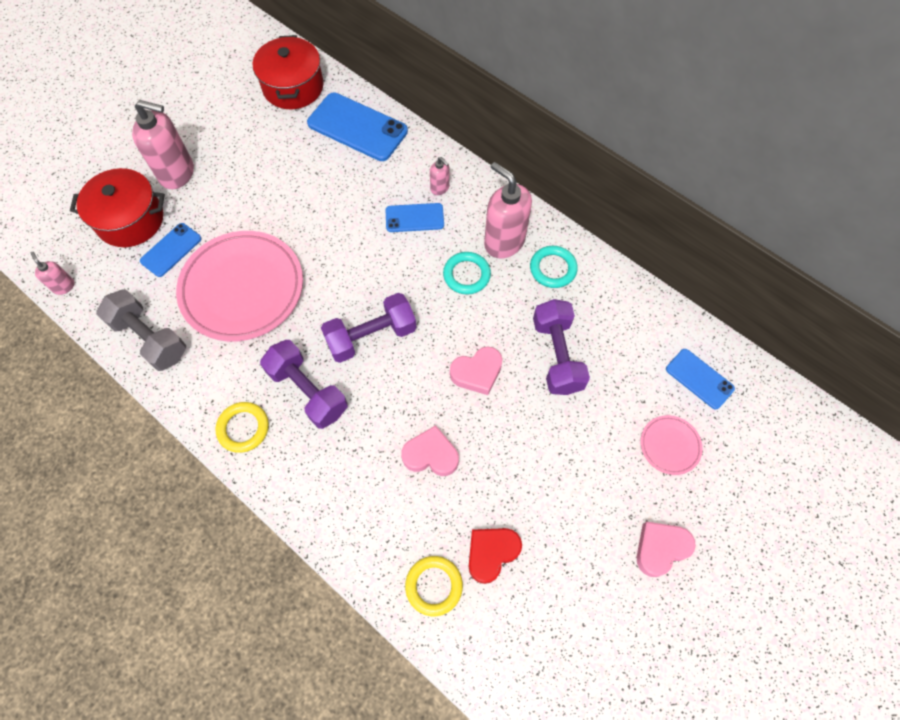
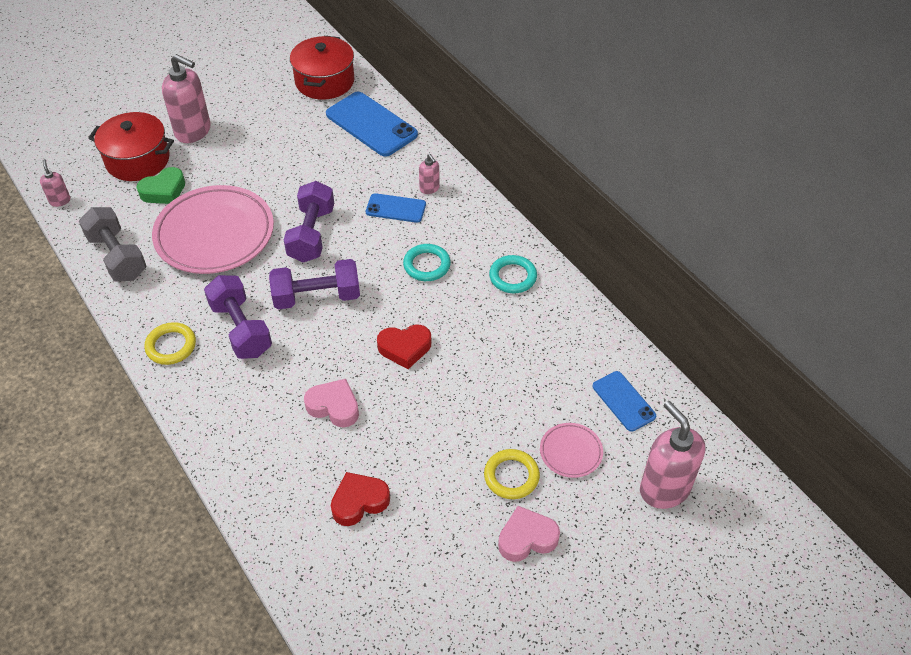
camera: 15 degrees right, 15 degrees down
blue phone [140,223,202,277] -> green heart [136,167,185,204]
yellow ring [405,556,463,616] -> yellow ring moved to [484,449,540,499]
pink heart [450,346,503,395] -> red heart [377,324,432,369]
pink soap dispenser [484,162,532,258] -> pink soap dispenser moved to [640,401,705,509]
purple dumbbell [533,299,590,395] -> purple dumbbell moved to [284,181,334,262]

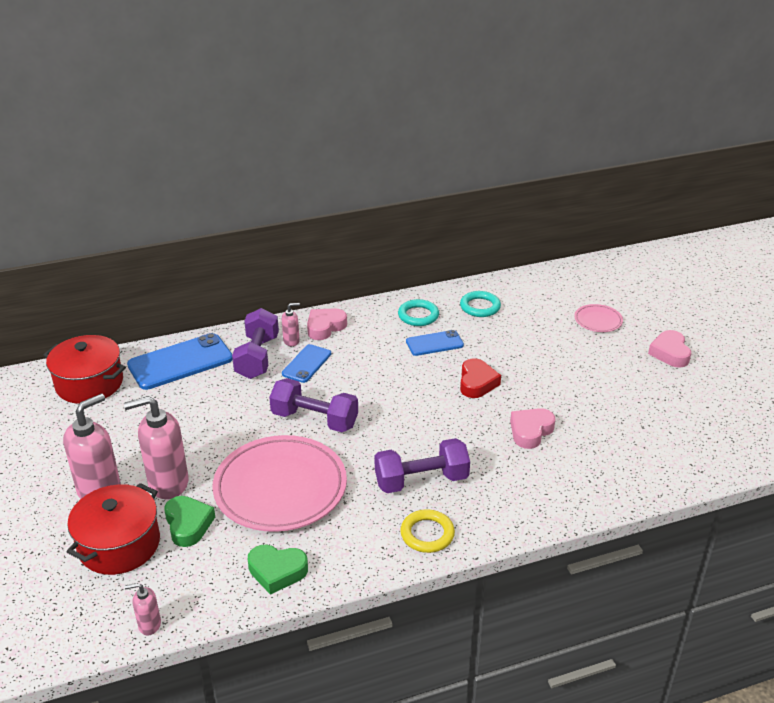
camera: 75 degrees left, 15 degrees down
grey dumbbell [79,207,147,282] -> green heart [248,545,308,595]
purple dumbbell [269,259,360,310] -> purple dumbbell moved to [232,308,279,379]
red heart [331,472,390,526] -> none
turquoise ring [403,244,451,281] -> turquoise ring moved to [460,291,501,317]
yellow ring [484,449,540,499] -> none
blue phone [593,371,656,432] -> blue phone moved to [406,330,464,356]
pink soap dispenser [640,401,705,509] -> pink soap dispenser moved to [124,396,189,499]
none -> pink heart [307,308,347,340]

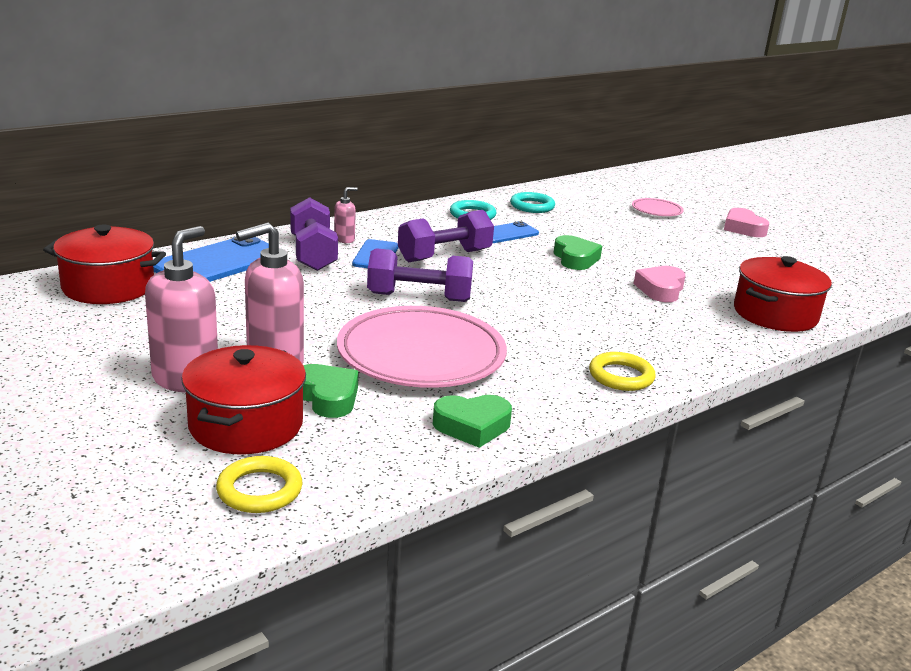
camera: 20 degrees left, 10 degrees down
pink soap dispenser [125,583,161,635] -> none
pink heart [307,308,347,340] -> none
purple dumbbell [375,438,470,493] -> purple dumbbell moved to [398,210,494,262]
red heart [460,358,501,398] -> green heart [554,235,602,270]
none -> yellow ring [216,456,303,513]
none -> red pot [734,256,832,332]

